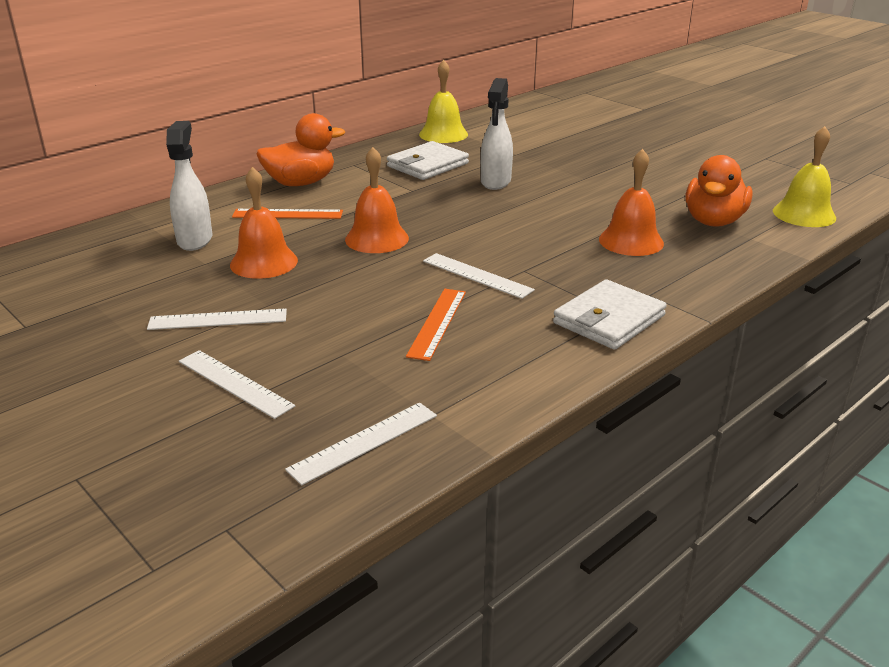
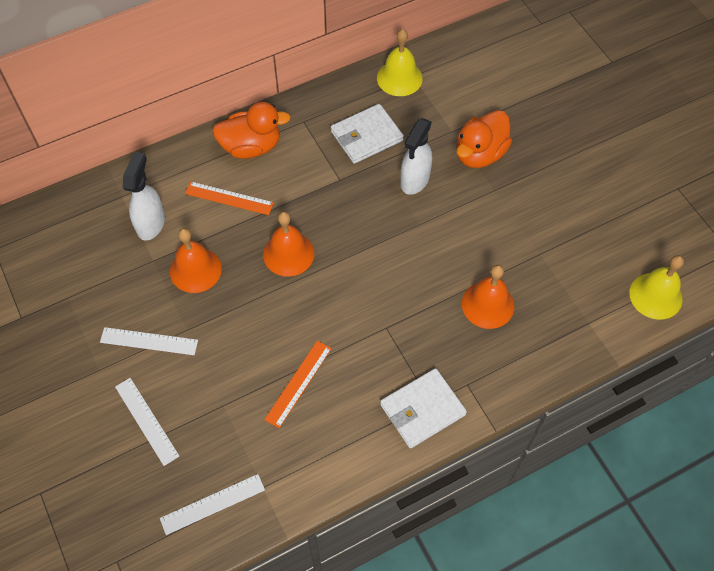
camera: 15 degrees right, 30 degrees up
white ruler [423,253,535,299] -> none
orange duck [686,155,753,227] -> orange duck moved to [457,110,512,168]

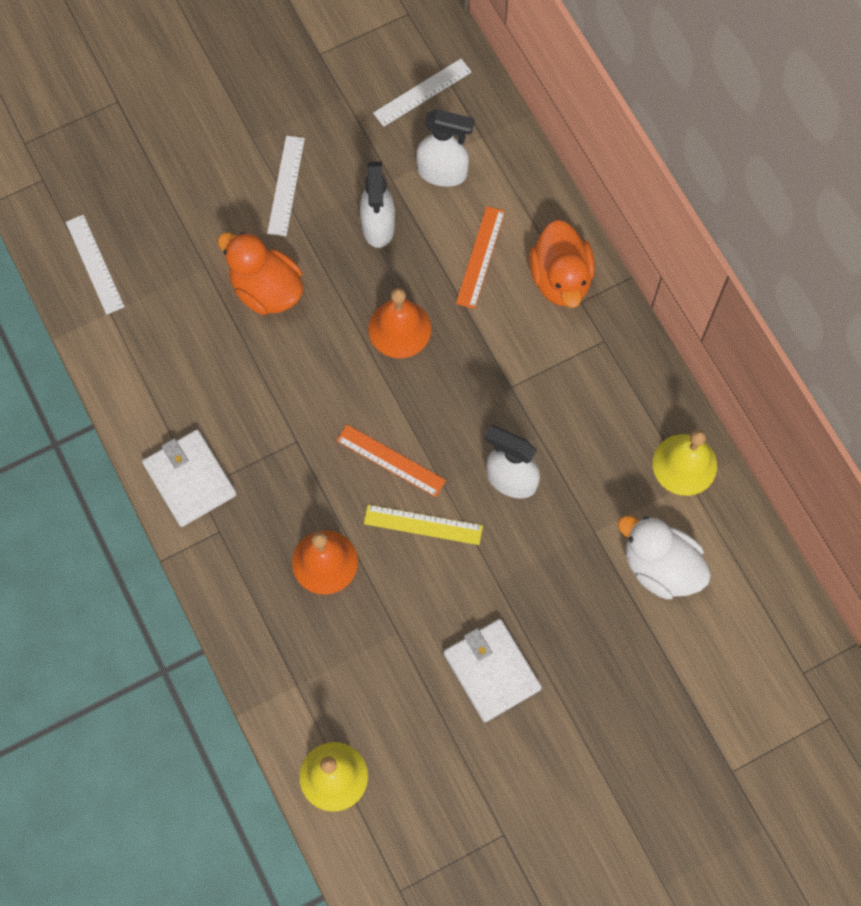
camera: 90 degrees right, 10 degrees up
white ruler [115,378,179,466] -> white ruler moved to [373,59,472,127]
orange bell [170,228,222,293] -> white spray bottle [360,162,395,248]
orange ruler [264,341,332,428] -> orange ruler moved to [336,425,446,497]
white wallet [331,104,404,164] -> white wallet moved to [444,619,542,722]
orange duck [457,110,512,168] -> orange duck moved to [217,232,303,315]
none -> yellow ruler [364,505,483,545]
none -> white duck [618,516,711,599]

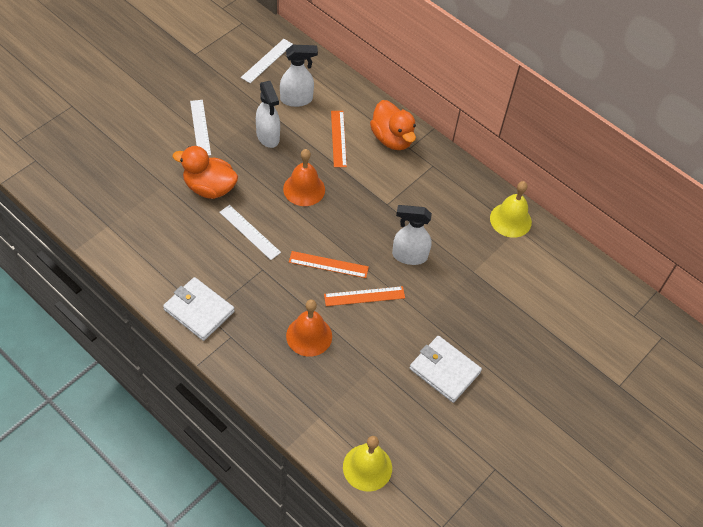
camera: 25 degrees left, 15 degrees down
white ruler [66,215,125,315] -> white ruler moved to [219,205,281,260]
yellow ruler [364,505,483,545] -> orange ruler [324,286,405,306]
white duck [618,516,711,599] -> none

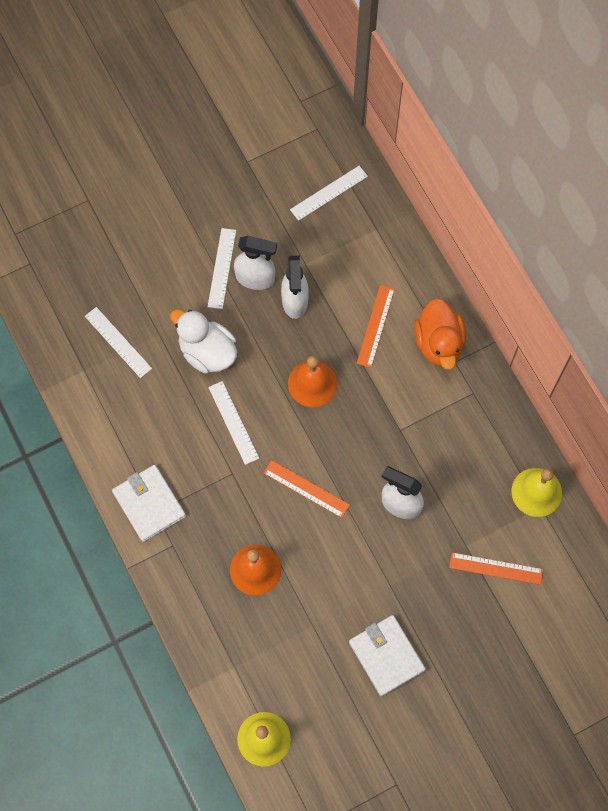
camera: 25 degrees right, 15 degrees up
orange duck [172,146,238,199] -> white duck [170,309,237,374]
white spray bottle [280,45,318,107] -> white spray bottle moved to [234,236,277,290]
orange ruler [324,286,405,306] -> orange ruler moved to [449,552,543,585]
none -> white ruler [85,307,152,378]

